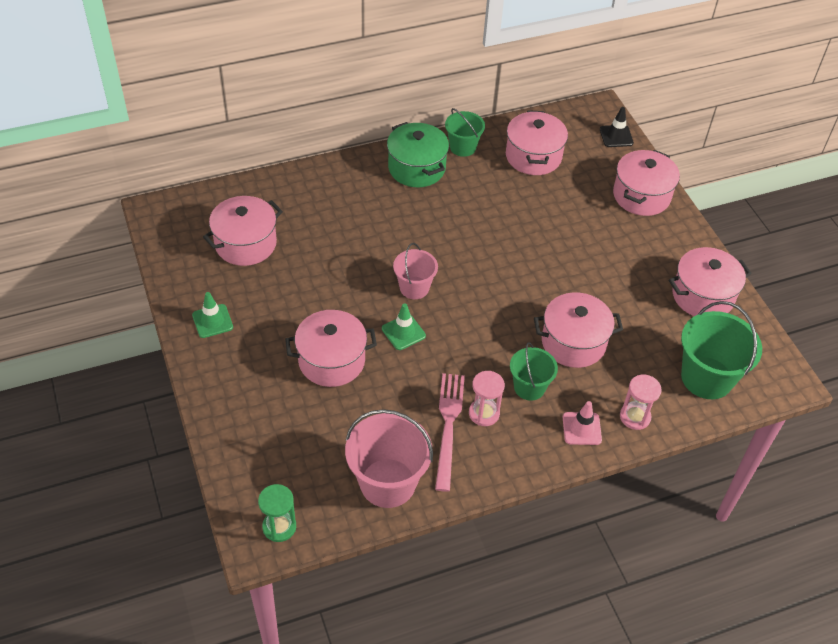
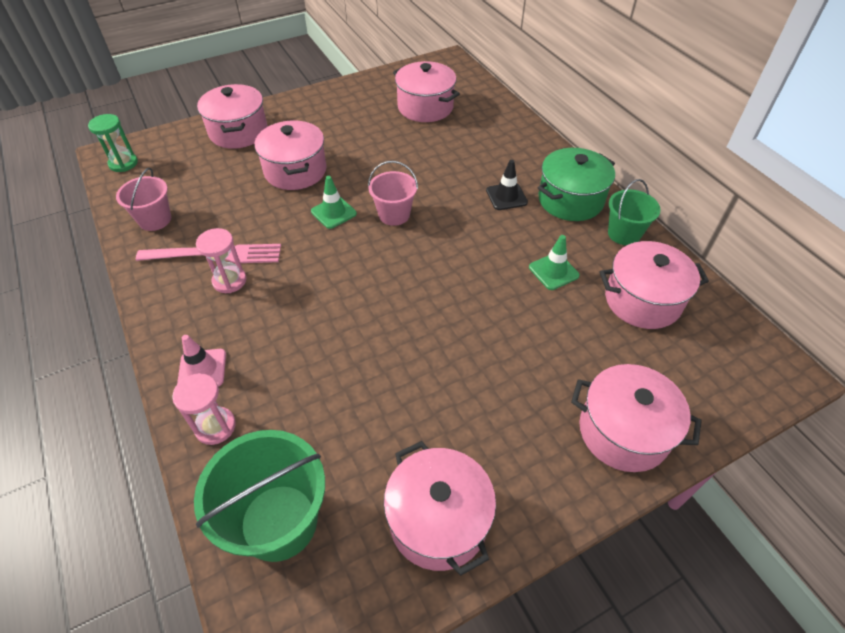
camera: 85 degrees right, 0 degrees up
green traffic cone [192,292,233,338] -> green traffic cone moved to [529,235,580,290]
pink bucket [345,409,433,508] -> pink bucket [116,168,171,231], size x0.60
green bucket [510,342,558,401] -> none
pink pot [534,292,623,368] -> pink pot moved to [197,84,268,149]
black traffic cone [600,107,634,147] -> black traffic cone moved to [486,160,528,210]

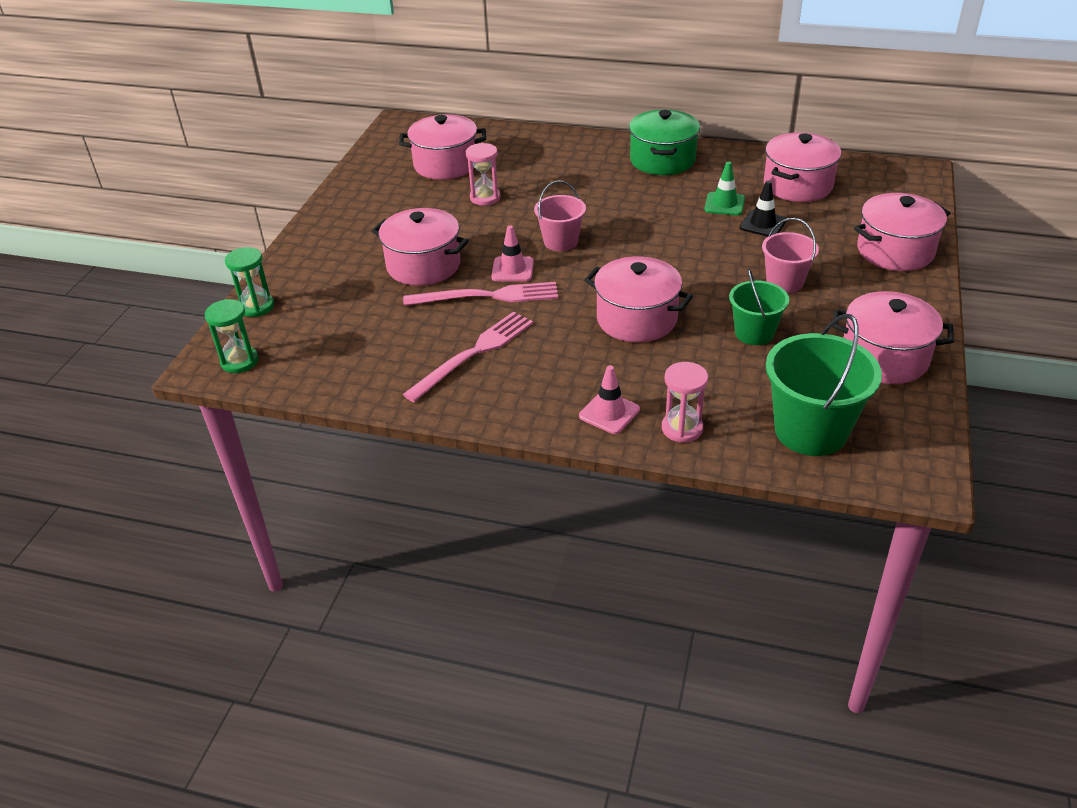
camera: 45 degrees left, 10 degrees down
pink bucket [116,168,171,231] -> pink bucket moved to [762,218,819,293]
pink hourglass [196,228,246,293] -> pink hourglass moved to [466,143,501,206]
pink pot [197,84,268,149] -> pink pot moved to [584,256,693,342]
green traffic cone [311,176,357,229] -> pink traffic cone [491,225,534,281]
black traffic cone [486,160,528,210] -> black traffic cone moved to [740,181,786,237]
green bucket [608,179,661,245] -> green bucket moved to [729,269,789,345]
none -> green hourglass [225,247,274,317]
none -> pink fork [403,282,558,306]

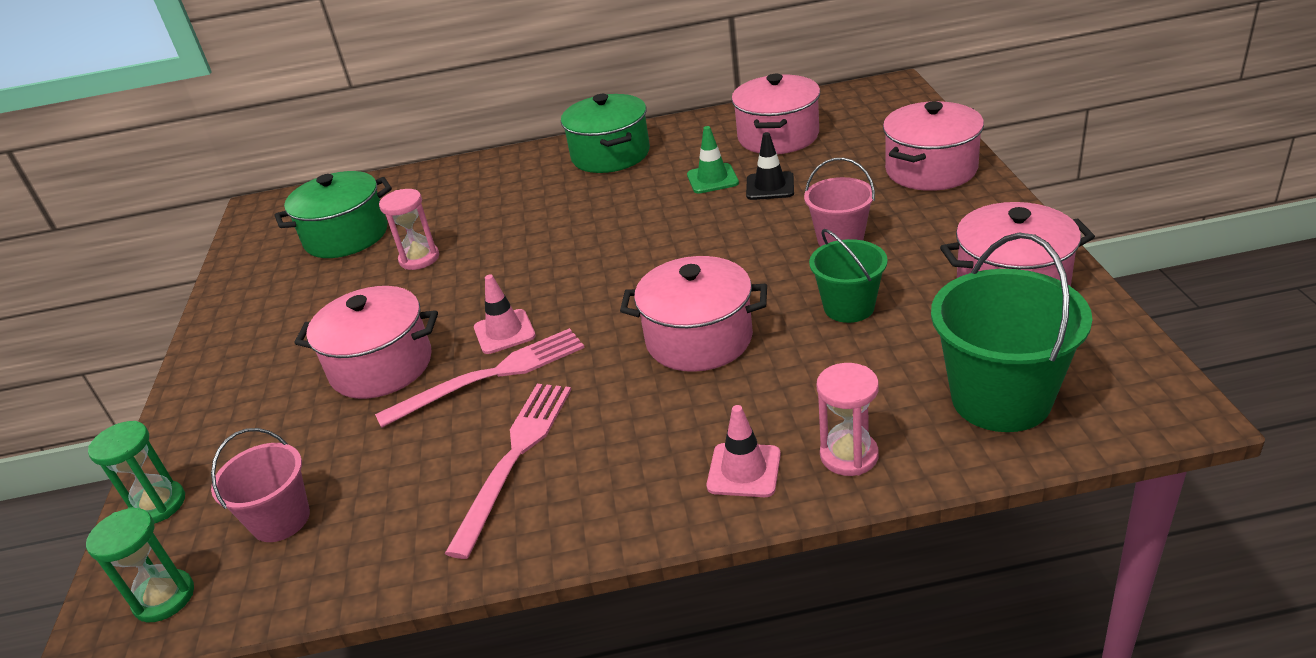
camera: 20 degrees left, 5 degrees down
pink pot [399,114,486,180] -> green pot [274,171,392,258]
pink bucket [534,180,586,252] -> pink bucket moved to [211,428,310,542]

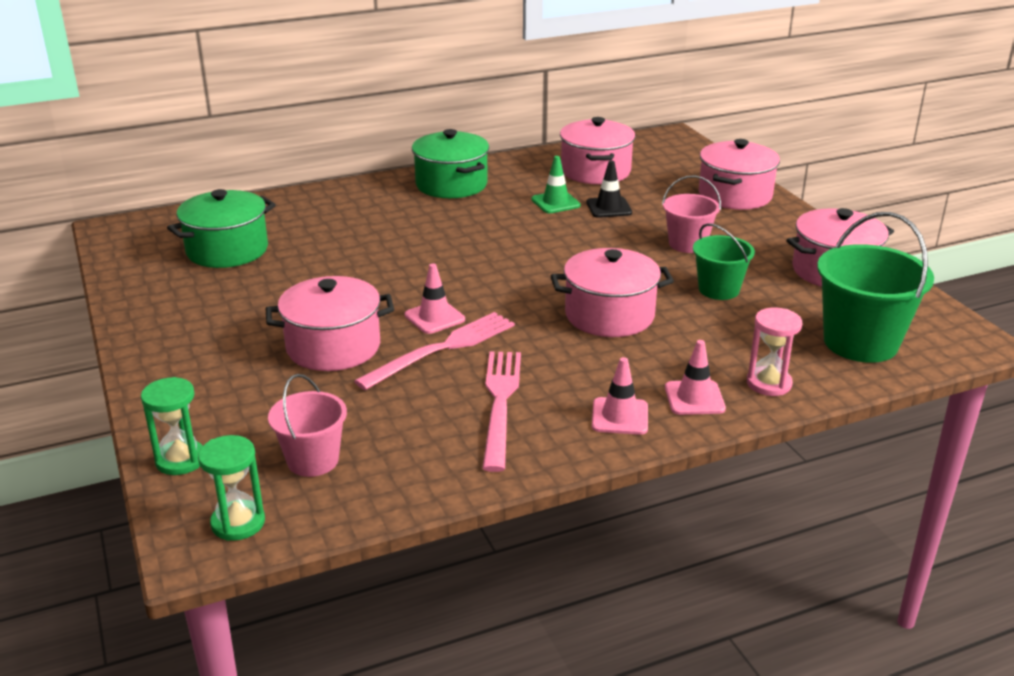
camera: 20 degrees left, 5 degrees down
pink hourglass [379,189,439,270] -> none
none -> pink traffic cone [592,357,648,435]

